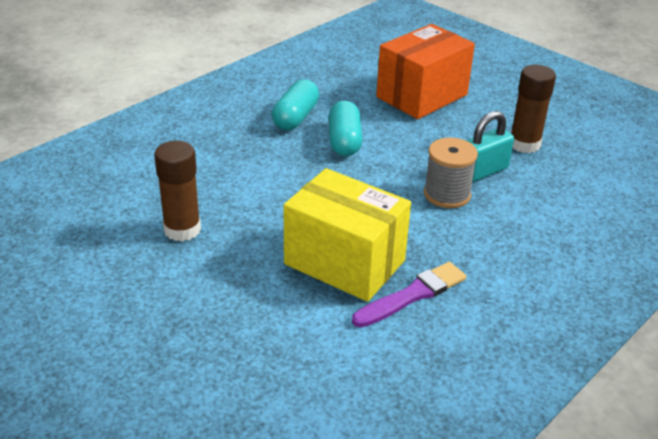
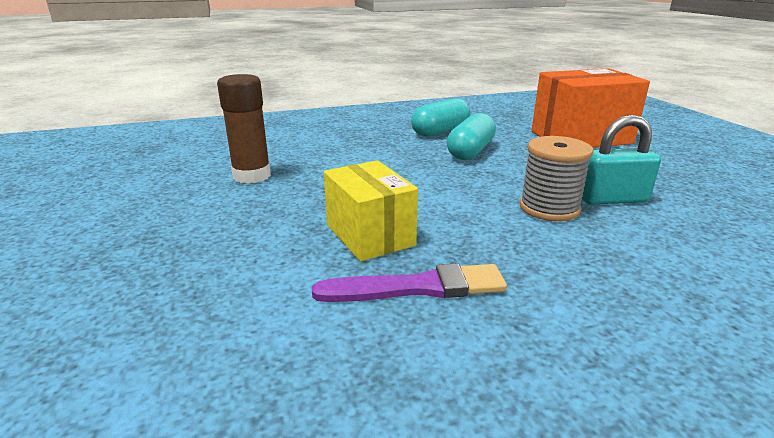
camera: 30 degrees right, 10 degrees down
yellow box [284,168,411,302] -> yellow box [324,160,418,261], size x0.66
brown glue stick [511,65,556,153] -> none

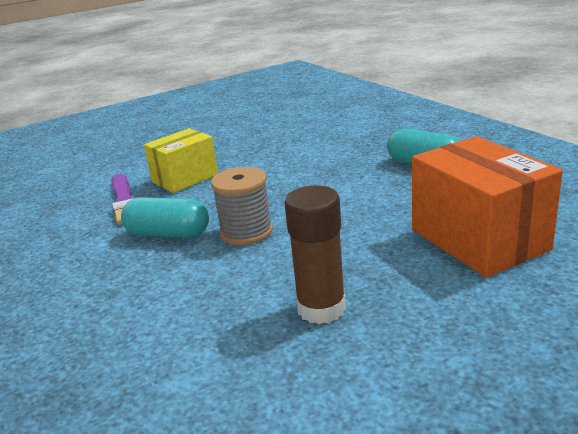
camera: 80 degrees right, 0 degrees up
brown glue stick [217,74,271,184] -> brown glue stick moved to [284,185,346,324]
turquoise capsule [447,113,496,160] -> turquoise capsule moved to [121,197,209,238]
turquoise padlock [582,115,661,205] -> none

